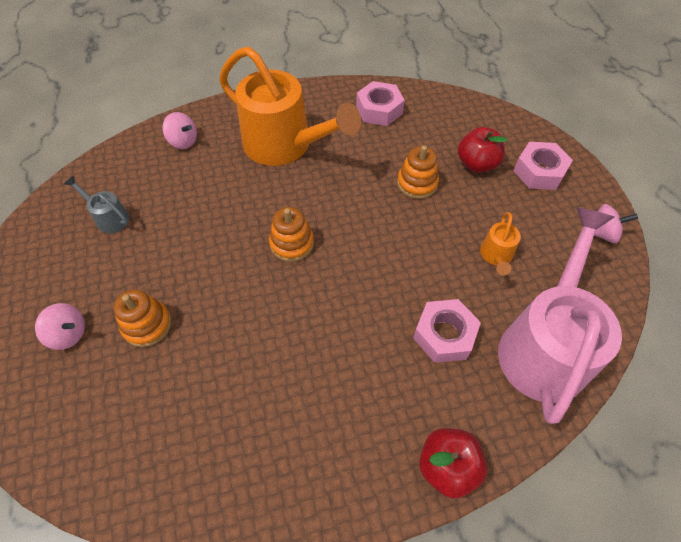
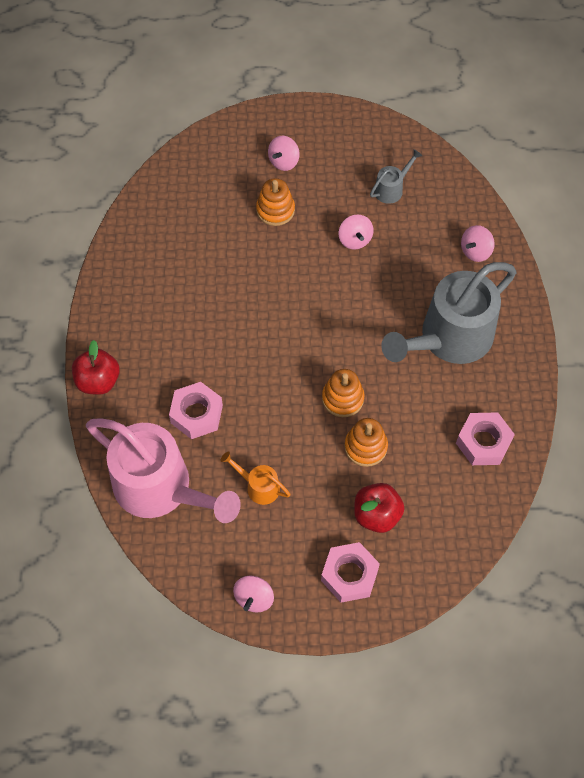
camera: 105 degrees right, 5 degrees up
orange watering can [219,47,361,166] -> grey watering can [381,262,517,364]
orange stacking toy [269,207,314,262] -> orange stacking toy moved to [322,369,364,417]
none -> pink spinning top [338,214,373,250]

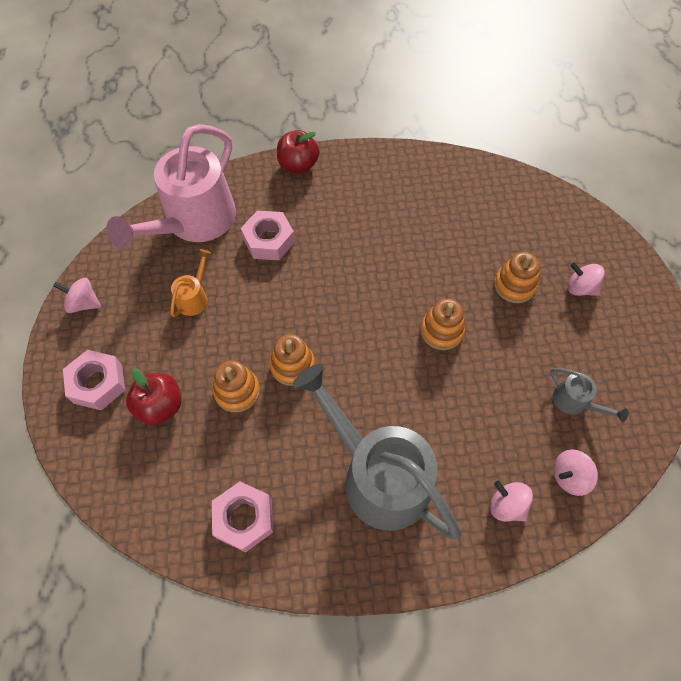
camera: 85 degrees right, 0 degrees up
pink spinning top [338,214,373,250] -> pink spinning top moved to [554,449,598,496]
none -> orange stacking toy [420,299,465,350]

